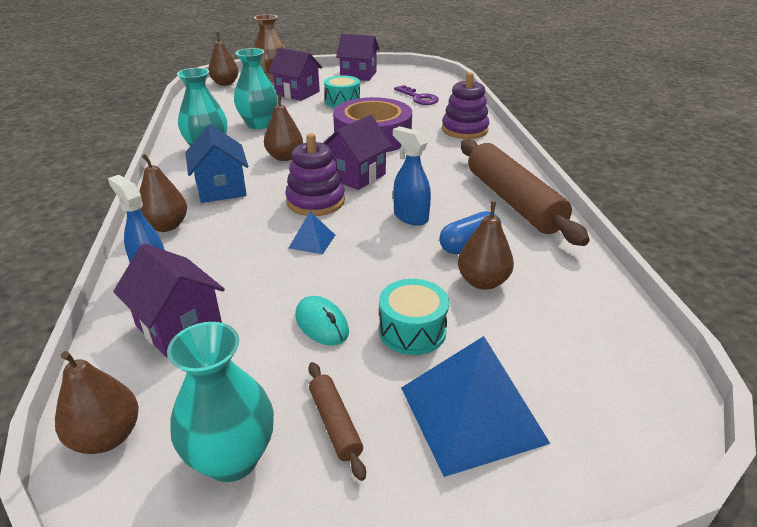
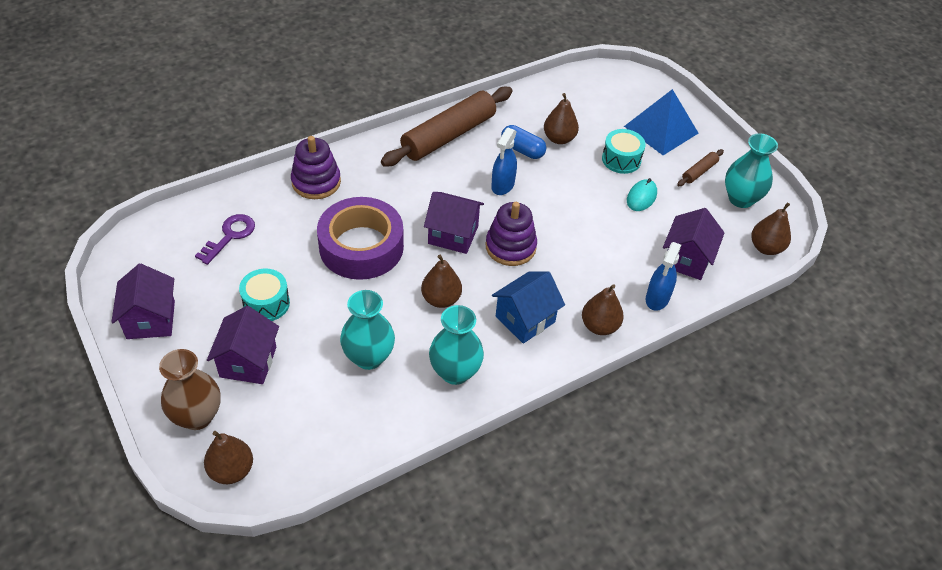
camera: 115 degrees left, 15 degrees up
blue pyramid [289,212,335,255] -> none

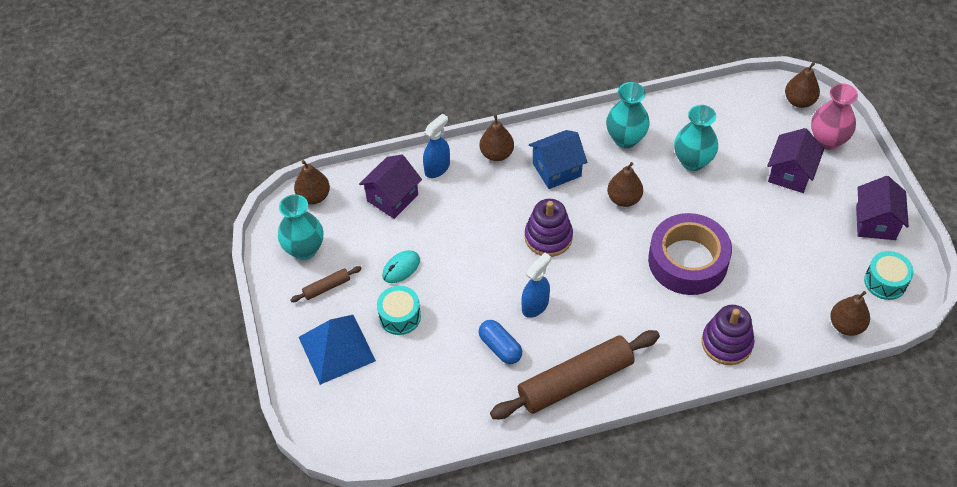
camera: 160 degrees left, 5 degrees up
brown vase [159,349,221,430] -> pink vase [811,83,858,150]
purple key [195,214,255,265] -> none
turquoise drum [239,269,290,321] -> turquoise drum moved to [864,251,914,300]
purple house [424,192,484,254] -> none
brown pear [544,93,579,144] -> brown pear moved to [830,291,870,336]

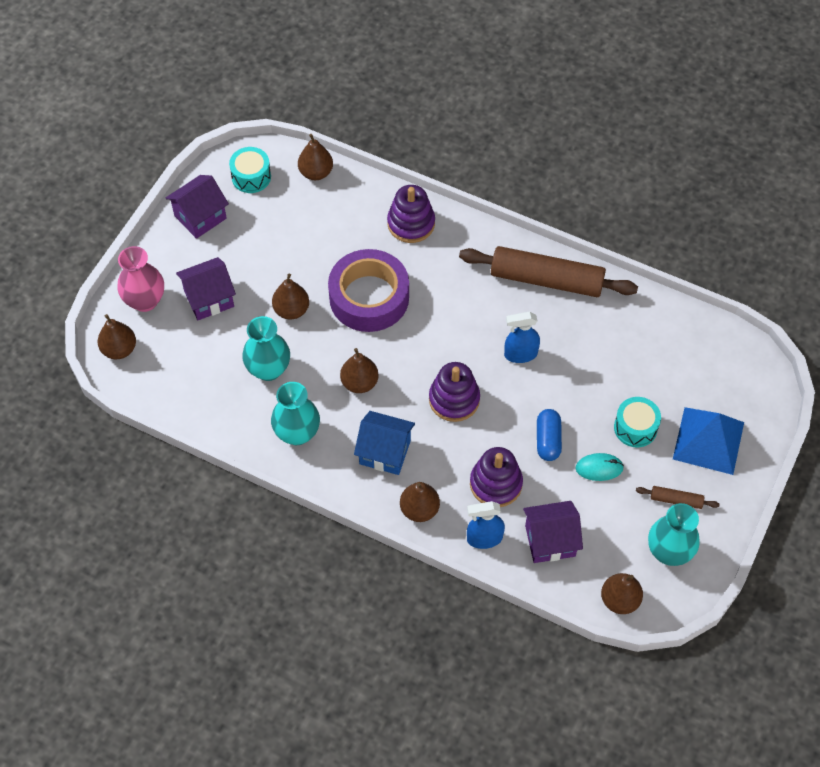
camera: 140 degrees left, 5 degrees up
blue capsule [478,320,522,364] -> blue capsule moved to [537,409,562,461]
none -> brown pear [272,274,309,320]
none -> purple stacking toy [470,447,523,507]

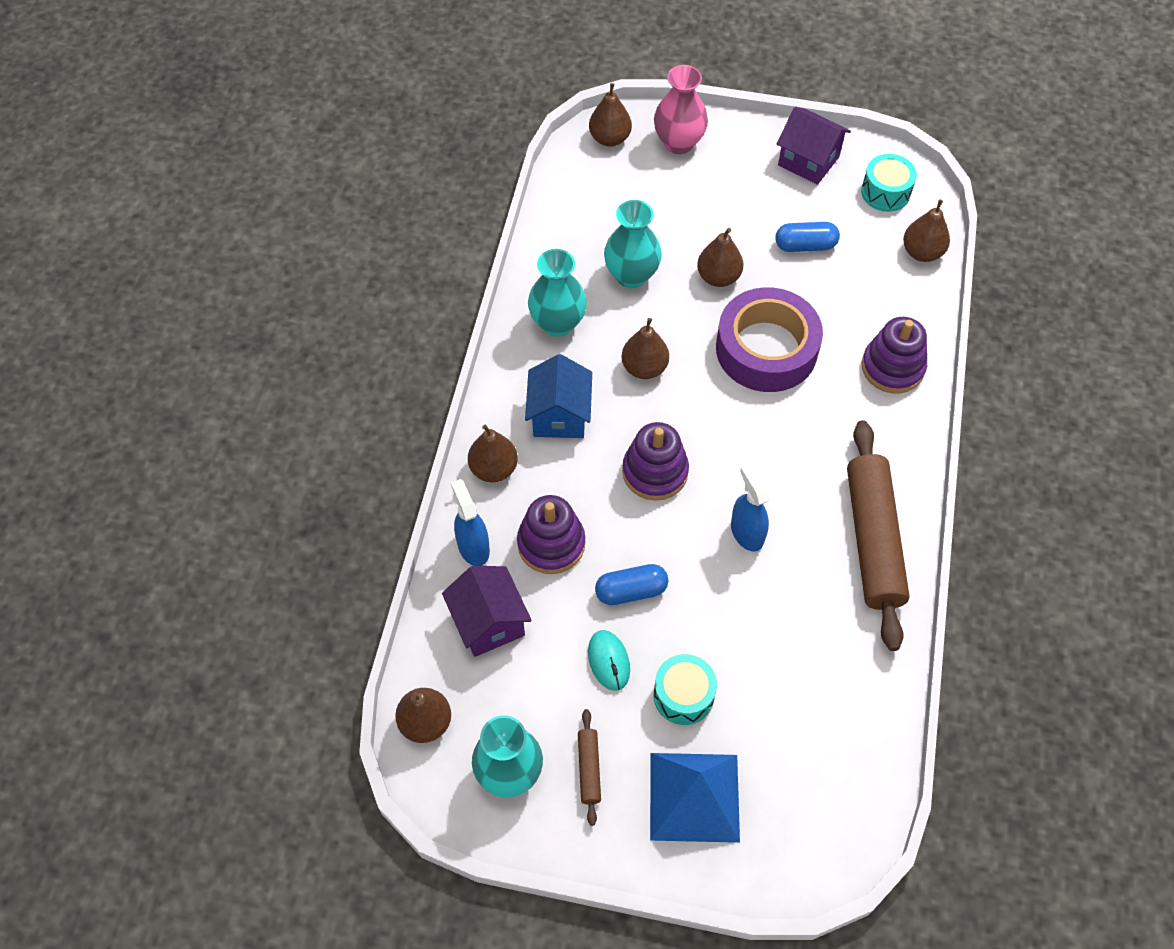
camera: 75 degrees right, 0 degrees up
purple house [176,257,236,320] -> none
none -> blue capsule [775,222,840,252]

